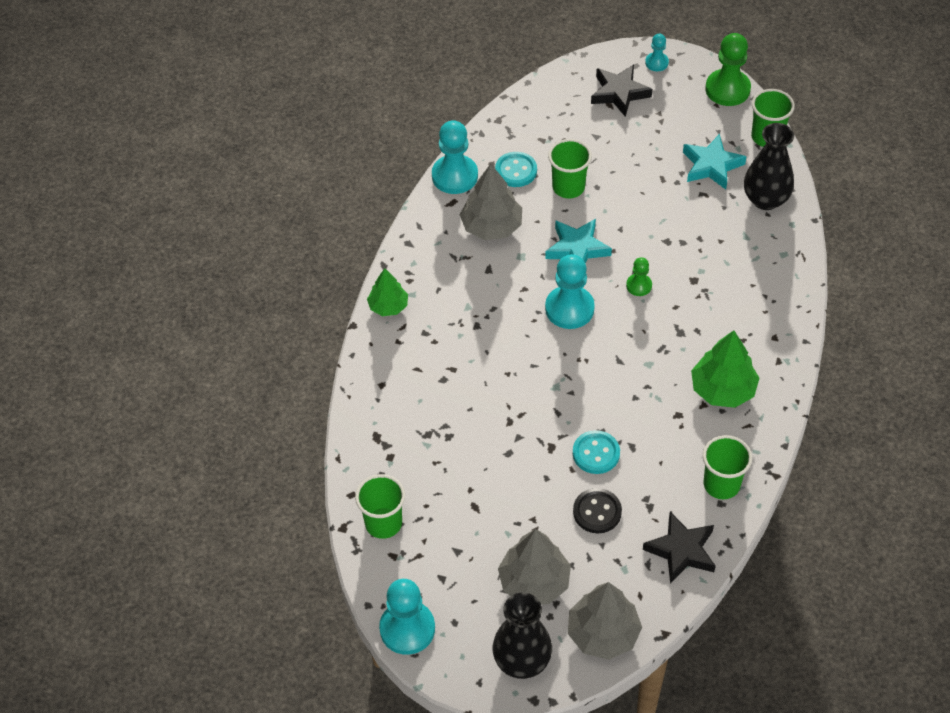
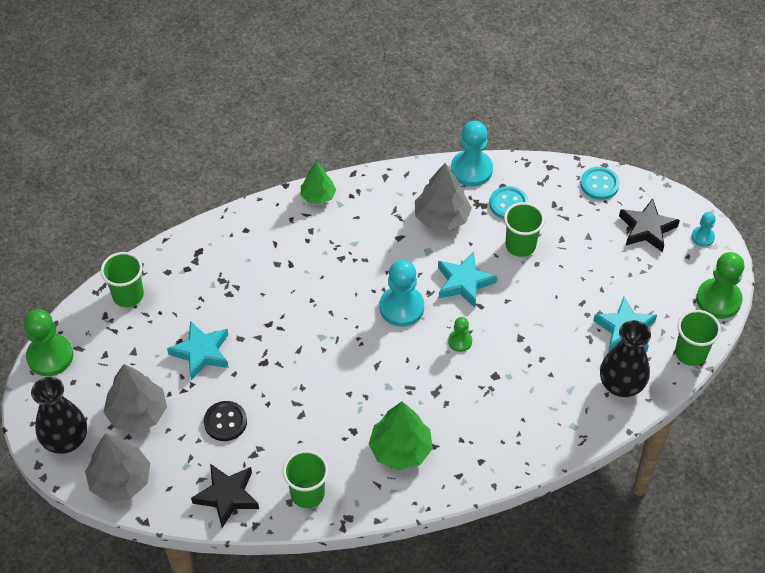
camera: 55 degrees right, 0 degrees up
turquoise pawn [379,579,435,655] -> green pawn [24,309,73,376]
turquoise button [573,430,620,474] -> turquoise button moved to [580,167,620,200]
none -> turquoise star [167,321,229,380]

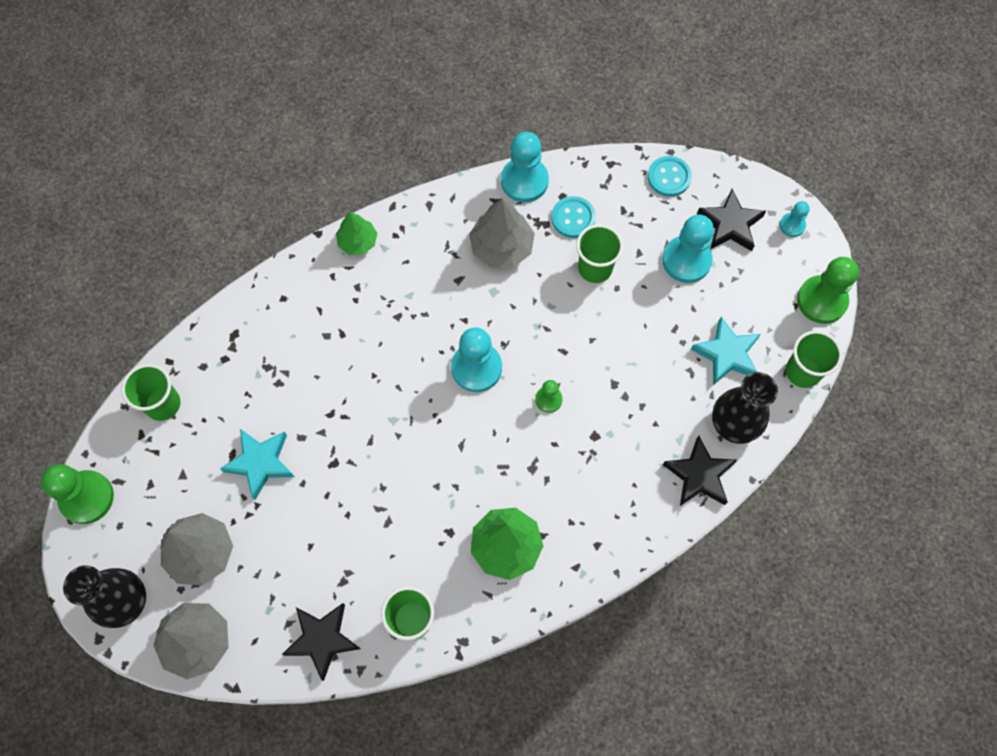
camera: 10 degrees left, 15 degrees up
black button [204,401,247,441] -> none
turquoise star [438,252,497,308] -> none
none -> turquoise pawn [662,215,714,283]
none -> black star [663,436,737,506]

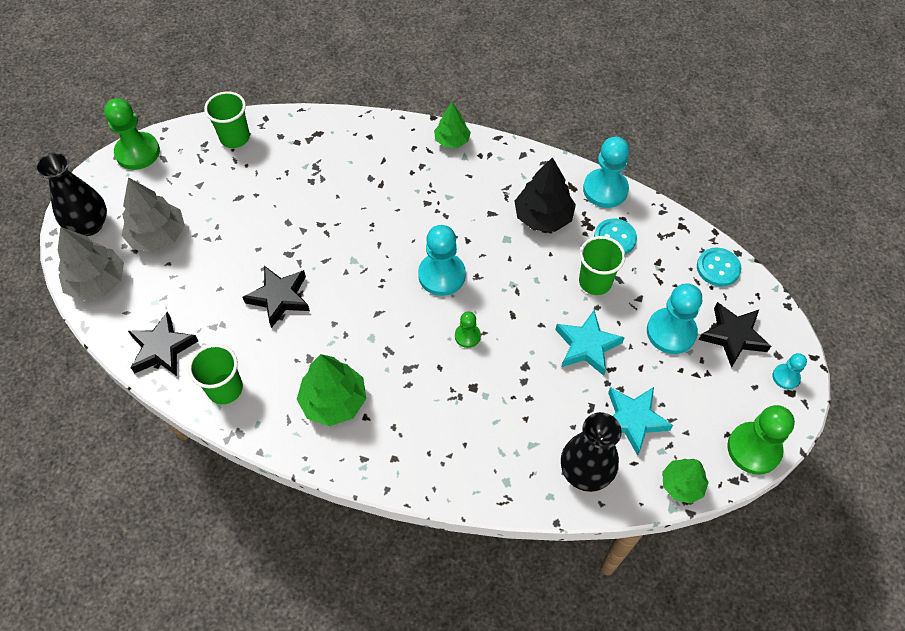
camera: 45 degrees right, 10 degrees down
turquoise star [220,429,294,500] -> turquoise star moved to [555,310,625,376]
grey tree [469,198,535,268] -> black tree [515,157,576,232]
black star [663,436,737,506] -> black star moved to [243,266,310,328]
green cup [786,330,842,388] -> green tree [662,459,709,504]

